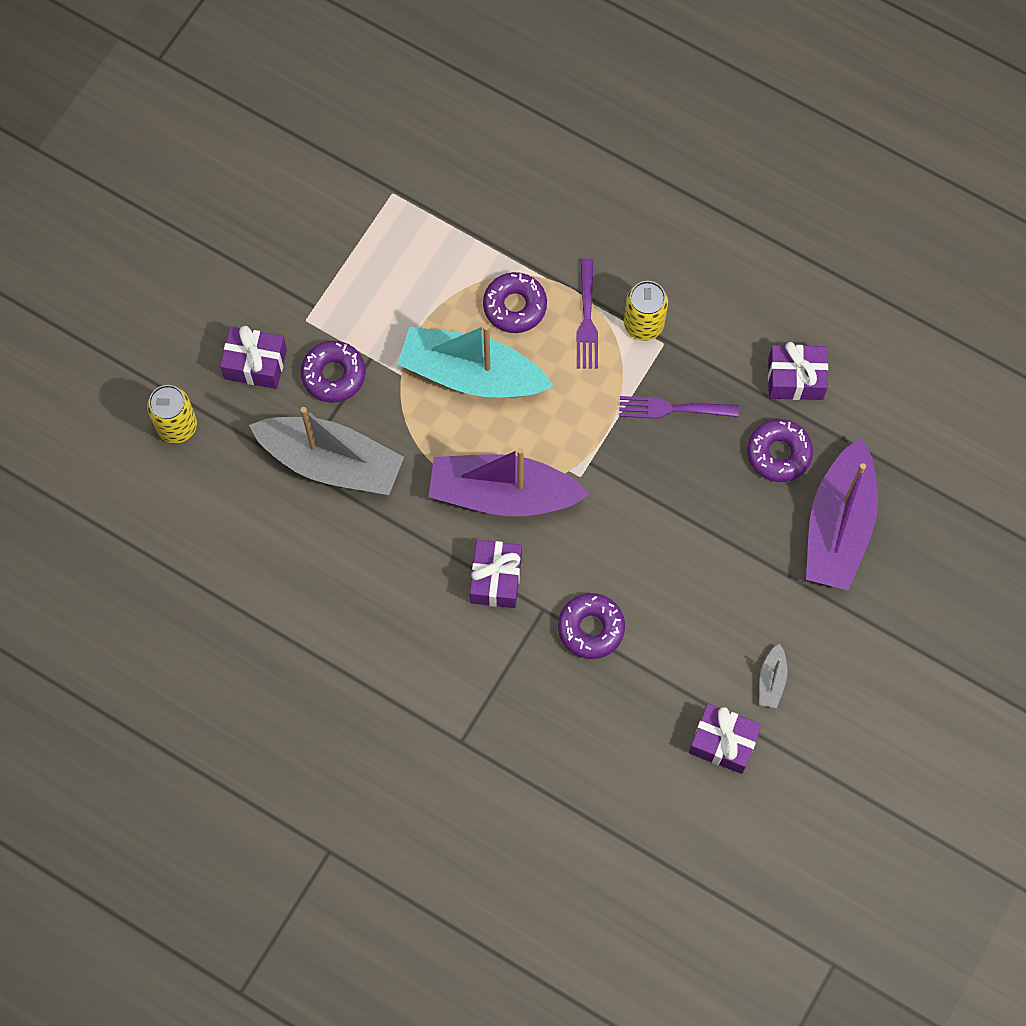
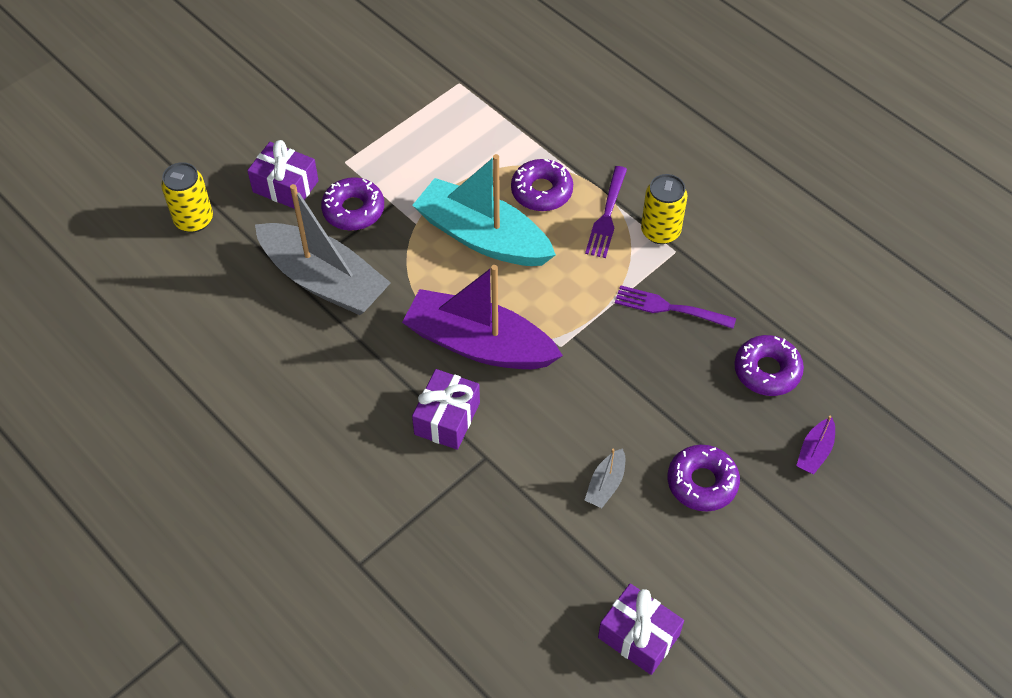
camera: 15 degrees right, 15 degrees down
purple donut [558,593,625,659] -> purple donut moved to [668,445,740,512]
grey boat [759,643,787,708] -> grey boat moved to [585,448,625,508]
purple gift [768,342,828,400] -> none
purple boat [806,438,878,591] -> purple boat [796,415,835,474], size x0.41

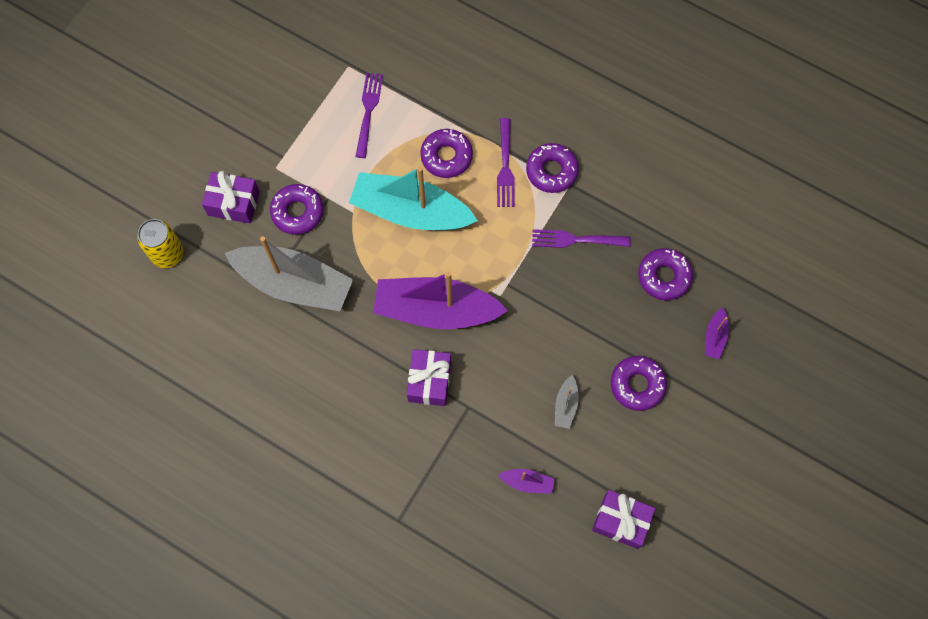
camera: 15 degrees left, 15 degrees up
yellow can [641,174,687,244] -> purple donut [526,143,579,193]
none -> purple fork [355,73,383,158]
none -> purple boat [498,469,555,494]

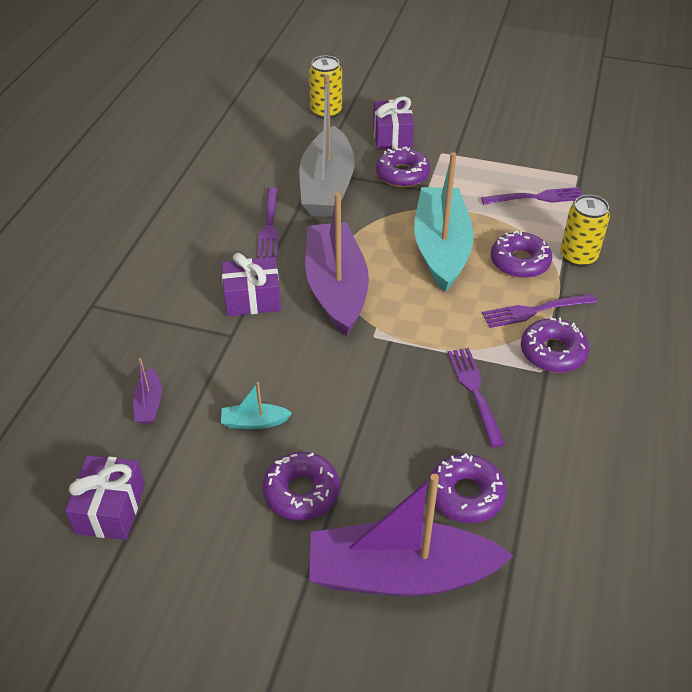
camera: 75 degrees right, 25 degrees down
grey boat [555,375,579,429] -> turquoise boat [221,382,292,429]
purple boat [705,307,729,359] -> purple boat [309,474,513,596], size x2.45
none -> purple fork [257,187,279,258]
none -> yellow can [560,195,610,267]

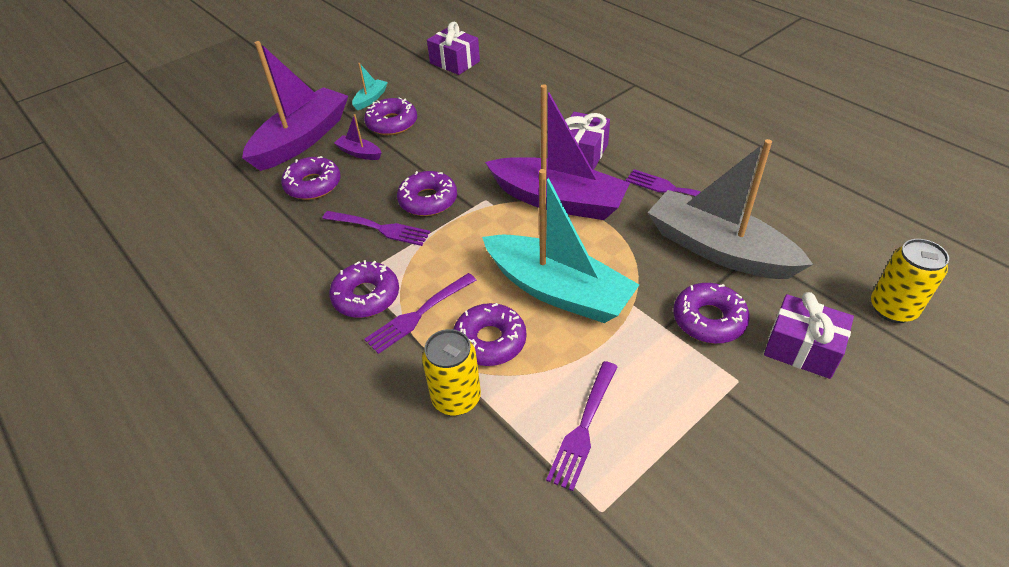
camera: 125 degrees right, 0 degrees up
purple boat [133,358,162,424] -> purple boat moved to [334,114,381,160]
turquoise boat [221,382,292,429] -> turquoise boat moved to [352,63,388,110]
purple fork [482,294,597,328] -> purple fork turned 150 degrees counterclockwise [364,273,476,354]
none -> purple donut [397,171,457,216]

